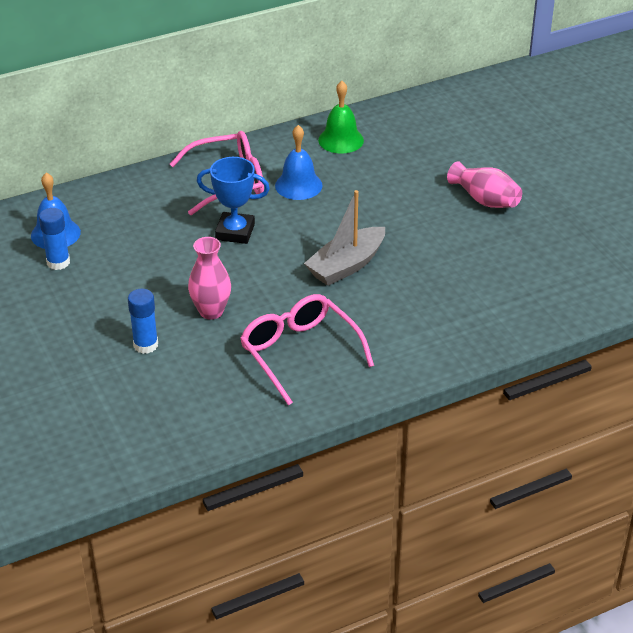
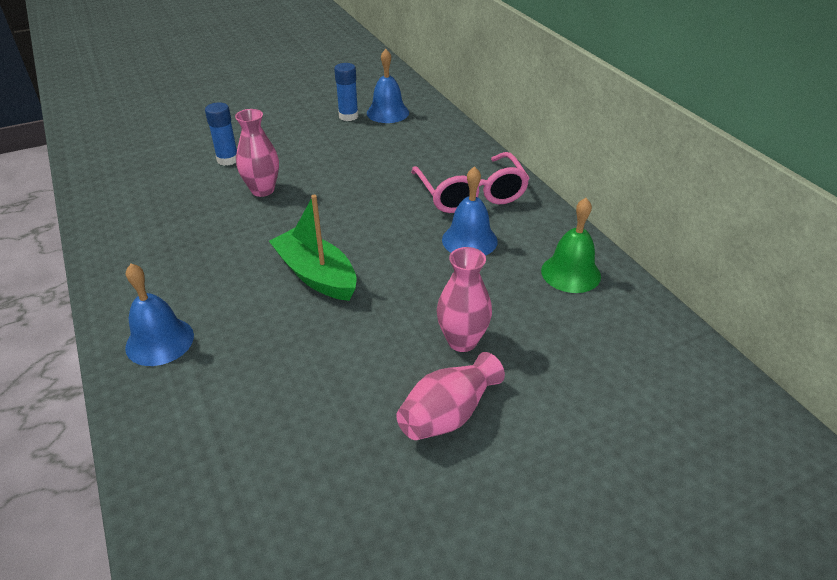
camera: 90 degrees right, 0 degrees up
blue trophy [197,157,270,244] -> none
pink glasses [240,294,374,406] -> none
grey boat [304,190,385,286] -> green boat [269,195,357,301]
none -> blue bell [125,264,194,366]
none -> pink vase [437,247,492,352]

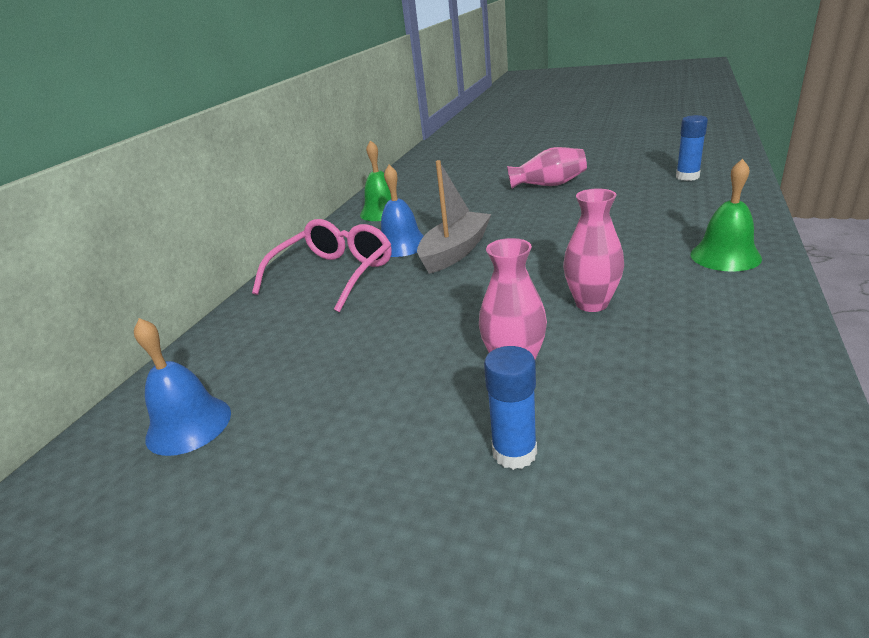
camera: 130 degrees left, 10 degrees down
blue bell [125,264,194,366] -> green bell [691,159,762,272]
green boat [269,195,357,301] -> none
blue glue stick [334,63,358,121] -> blue glue stick moved to [676,115,708,181]
pink vase [437,247,492,352] -> pink vase moved to [563,188,624,312]
none -> grey boat [417,160,492,274]

